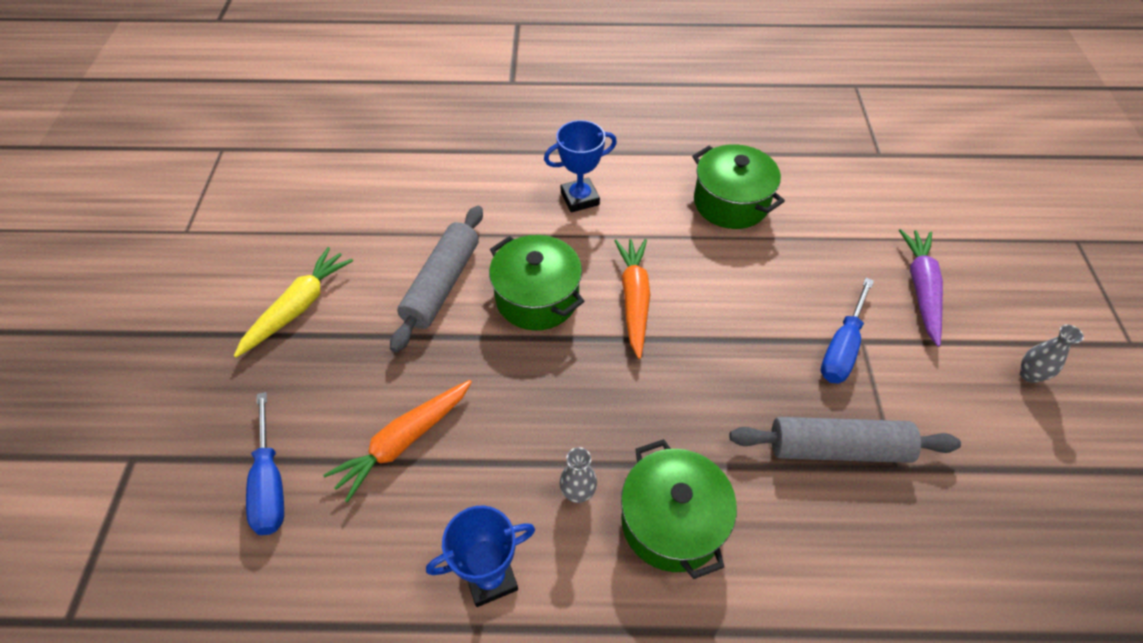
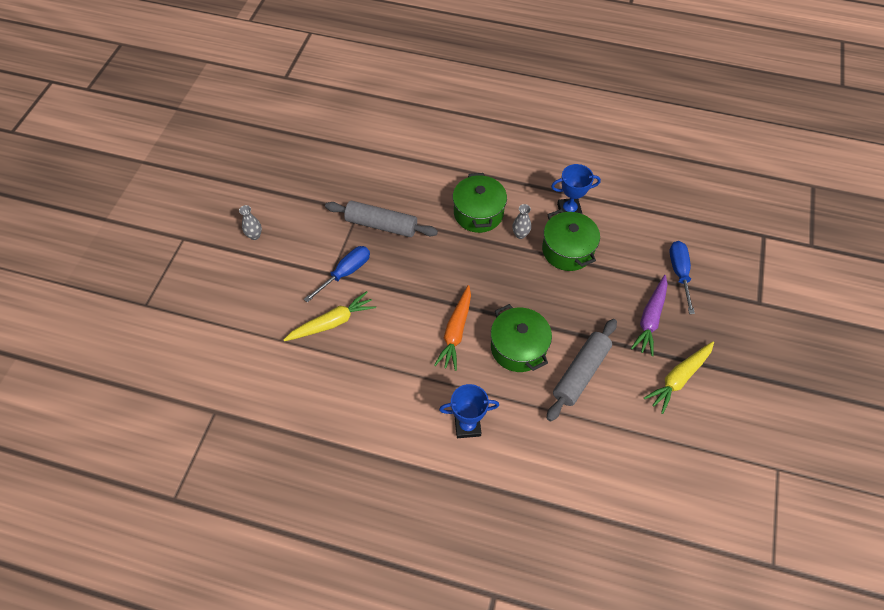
camera: 165 degrees left, 5 degrees up
orange carrot [323,380,472,503] -> none
green pot [692,144,785,229] -> green pot moved to [542,209,600,271]
purple carrot [899,229,943,347] -> purple carrot moved to [631,275,668,356]
none -> yellow carrot [283,291,376,341]

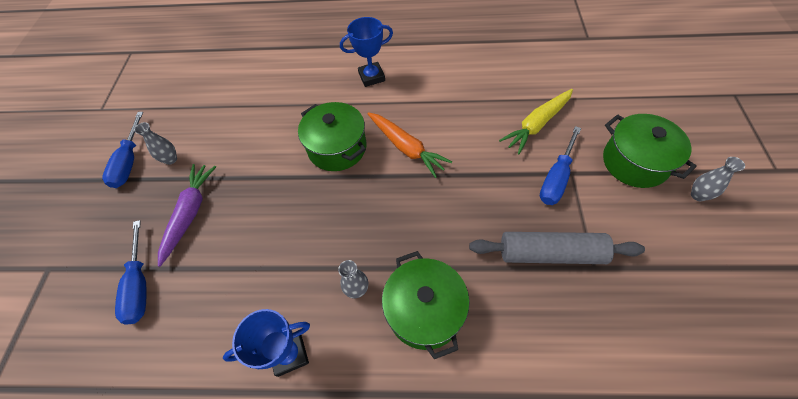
camera: 170 degrees right, 0 degrees up
orange carrot [434,285,471,371] -> orange carrot turned 135 degrees clockwise [367,112,452,178]
green pot [542,209,600,271] -> green pot moved to [603,114,697,188]
grey rolling pin [547,319,617,422] -> none
yellow carrot [644,341,714,414] -> grey vase [134,122,177,165]
none -> blue screwdriver [102,112,143,188]

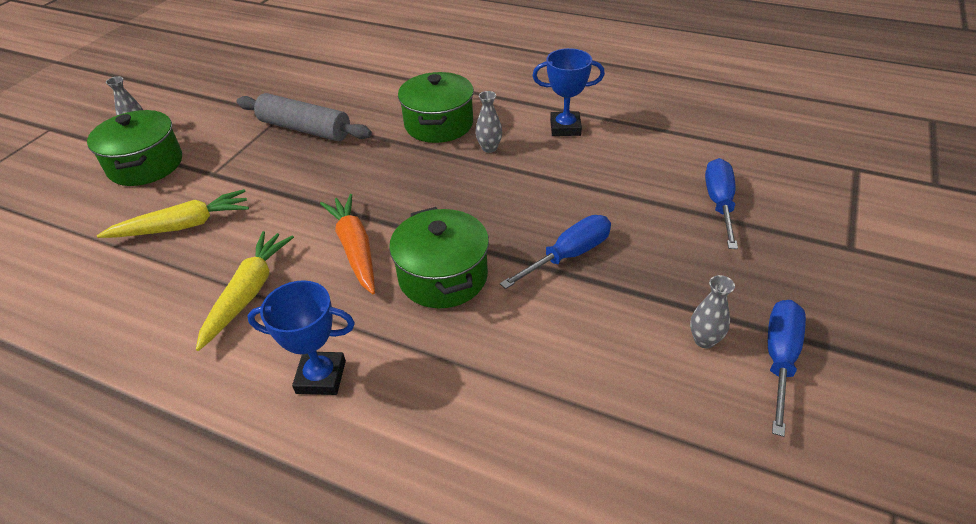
camera: 160 degrees left, 15 degrees down
purple carrot [158,164,216,267] -> none
blue screwdriver [540,126,581,205] -> blue screwdriver moved to [500,215,611,289]
none -> yellow carrot [196,231,294,351]

